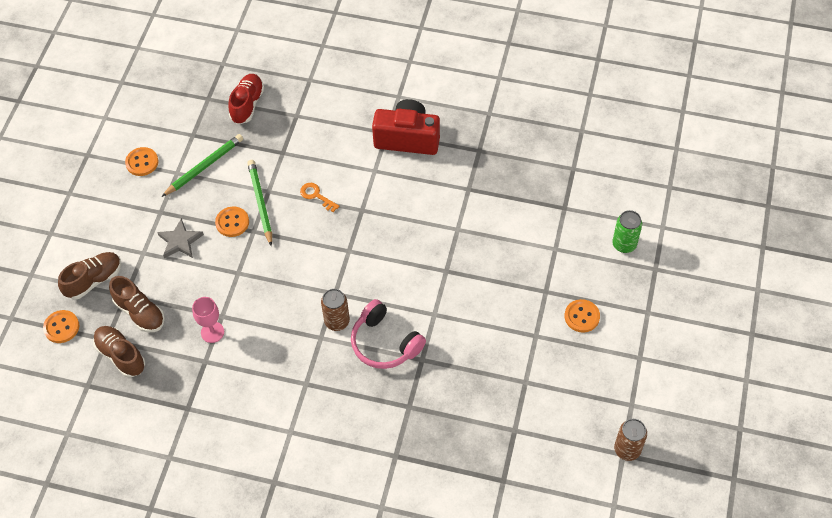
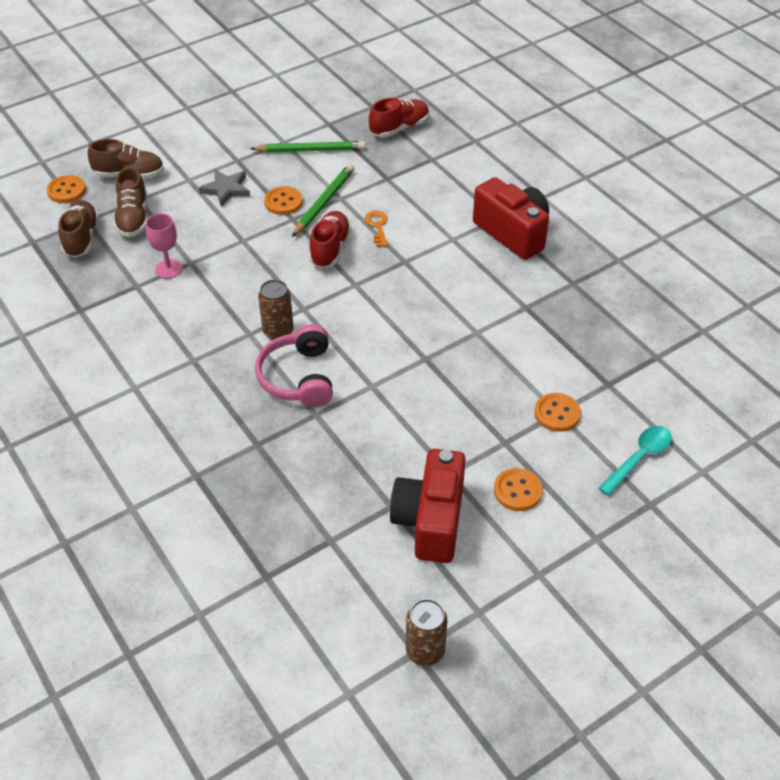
camera: 40 degrees right, 10 degrees down
orange button [125,147,158,176] -> orange button moved to [534,393,581,432]
green can [612,210,642,253] -> turquoise spoon [598,426,672,496]
none -> red shoe [309,211,351,268]
none -> red camera [390,449,466,563]

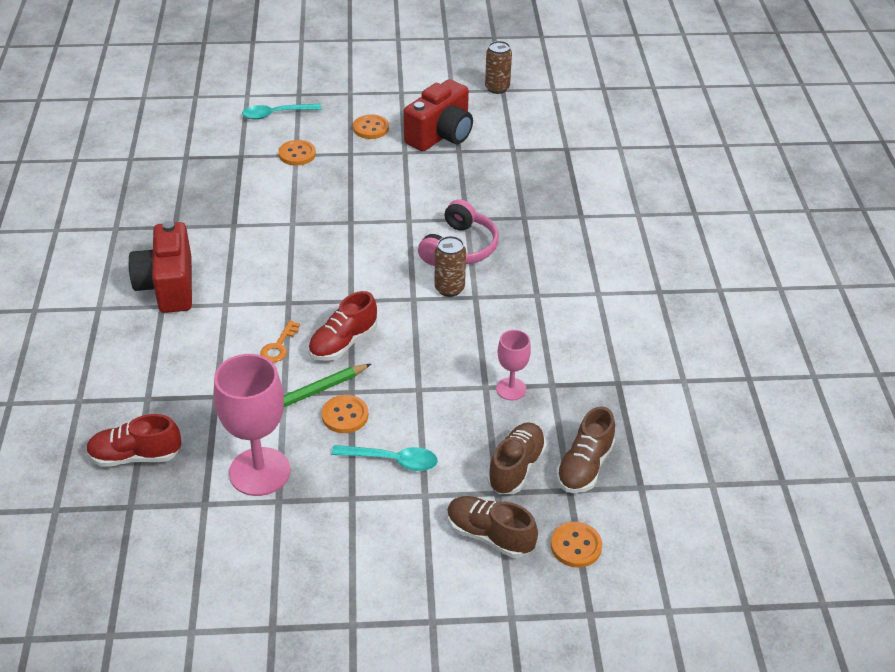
camera: 150 degrees left, 5 degrees down
grey star [199,169,250,207] -> turquoise spoon [332,445,438,471]
green pencil [250,141,366,153] -> pink goblet [214,354,290,496]

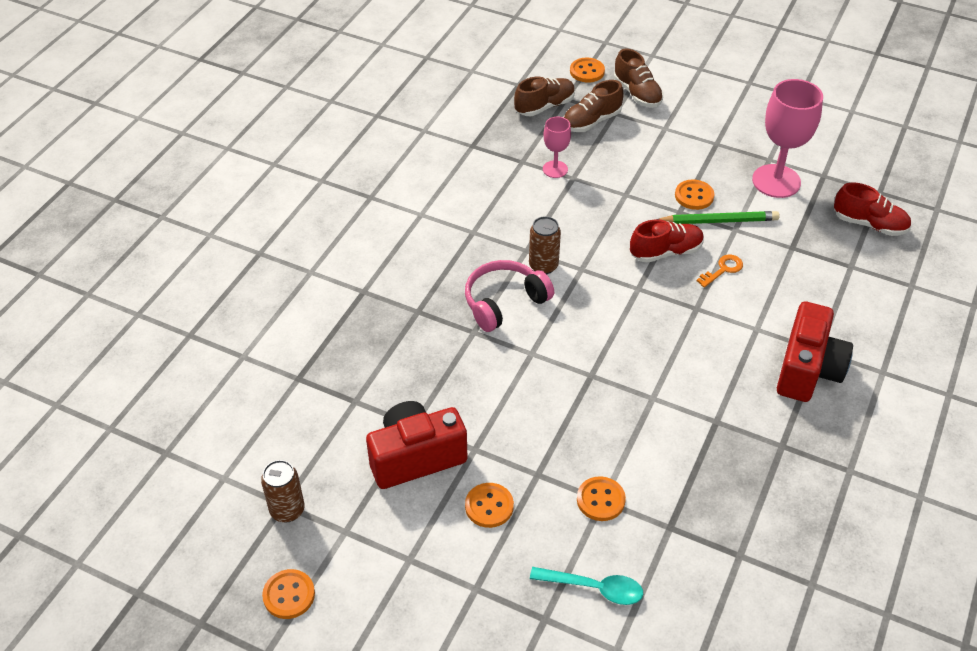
camera: 150 degrees left, 5 degrees up
turquoise spoon [332,445,438,471] -> none
none -> orange button [262,569,315,619]

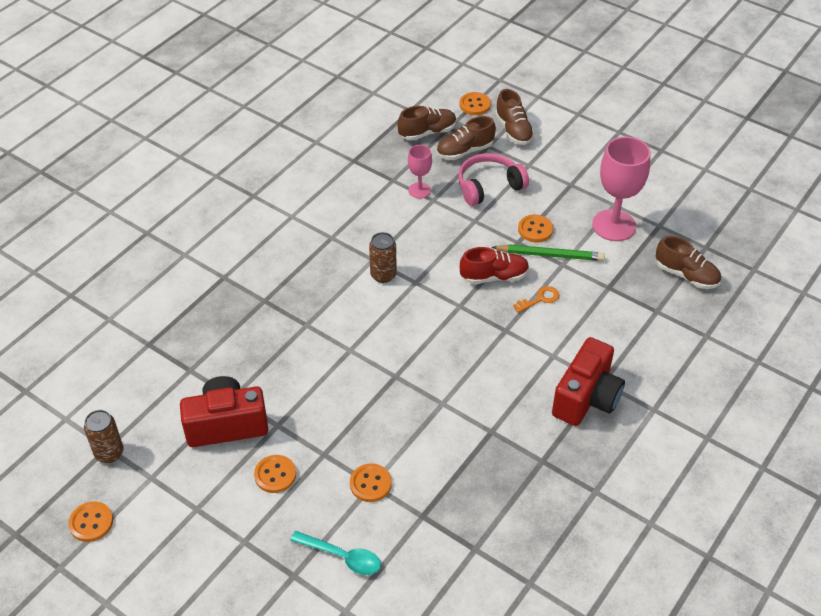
camera: 10 degrees right, 0 degrees up
pink headphones [465,260,554,332] -> pink headphones moved to [458,153,529,206]
red shoe [834,182,911,236] -> brown shoe [656,236,721,289]

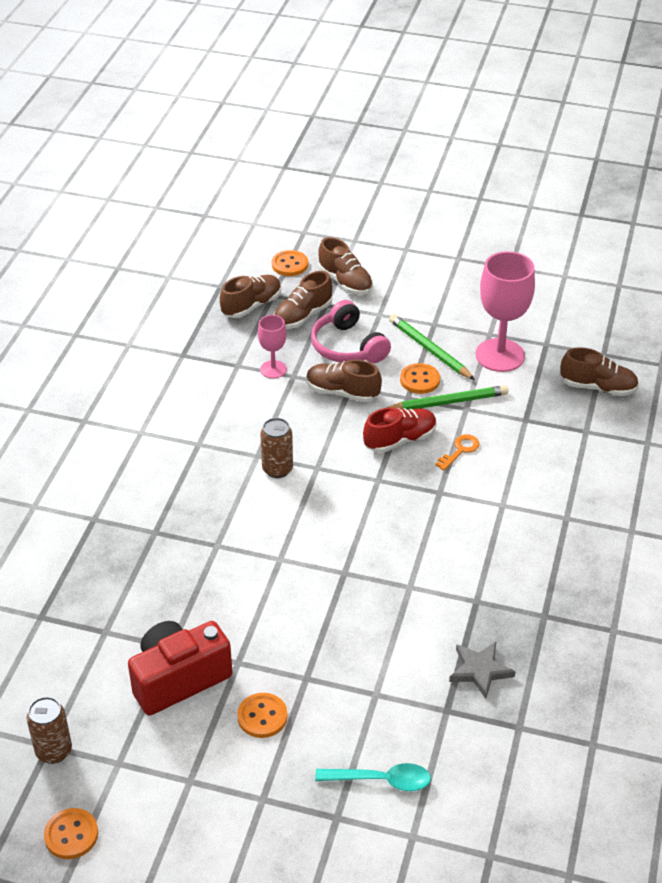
camera: 20 degrees left, 5 degrees down
orange button [350,463,392,502] -> none
pink headphones [458,153,529,206] -> pink headphones turned 75 degrees counterclockwise [311,300,391,363]
red camera [552,337,625,426] -> none
none -> brown shoe [306,360,382,402]
none -> green pencil [389,314,475,380]
none -> grey star [449,642,516,699]

